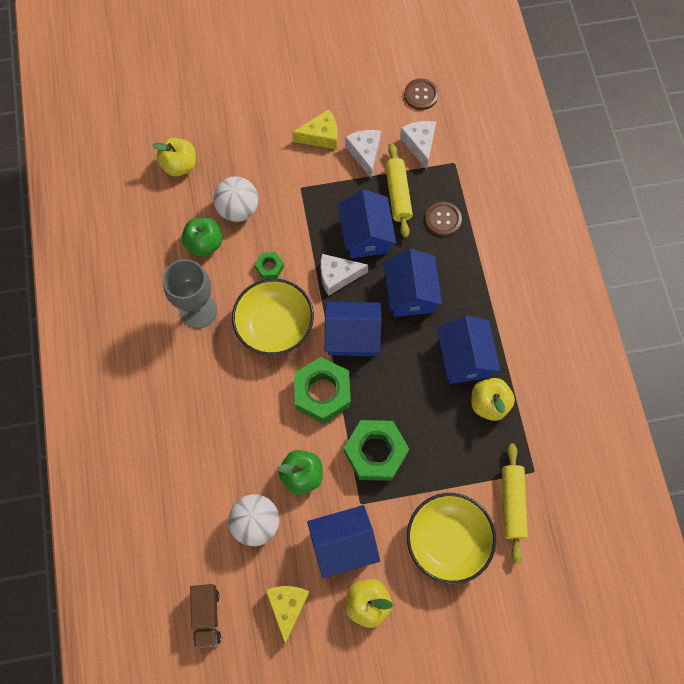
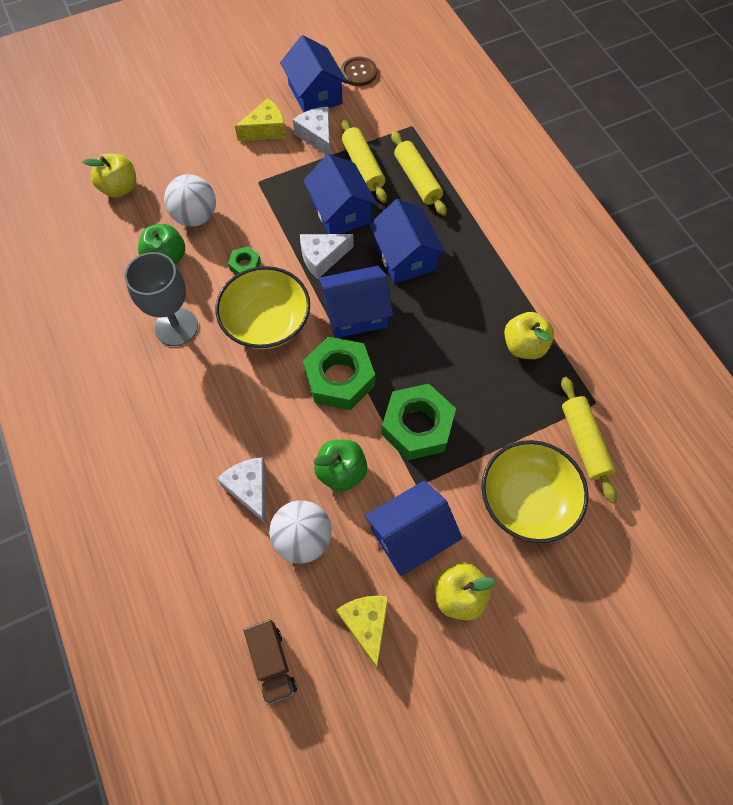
camera: 15 degrees left, 5 degrees down
white cheese [400,121,436,169] -> white cheese moved to [217,457,266,524]
brown button [425,202,462,236] -> yellow rolling pin [391,131,447,216]
blue house [437,316,501,384] -> blue house moved to [280,35,348,112]

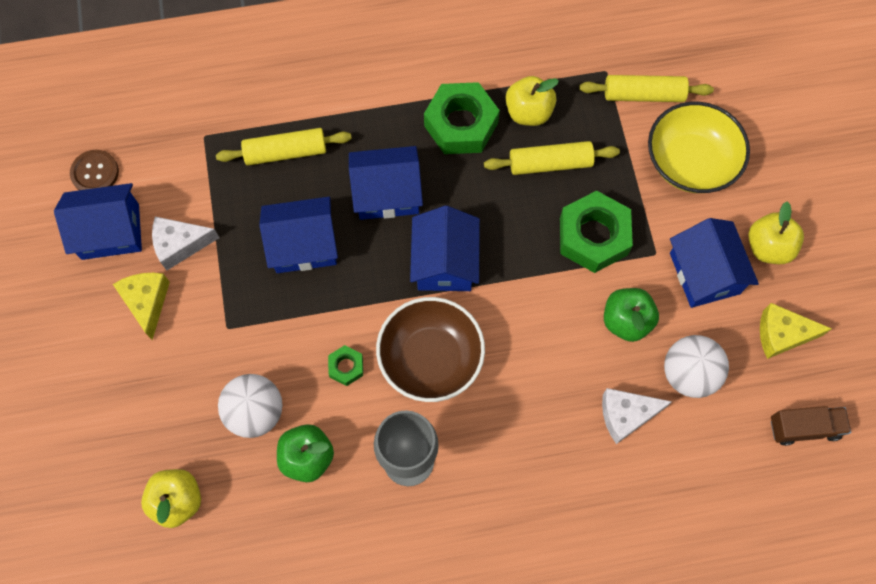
camera: 75 degrees left, 5 degrees up
yellow bowl [216,266,310,349] -> brown bowl [376,297,485,402]
white cheese [300,234,354,279] -> none
green nut [303,337,375,410] -> green nut moved to [424,82,500,154]
yellow rolling pin [341,118,387,203] -> yellow rolling pin moved to [484,141,620,175]

